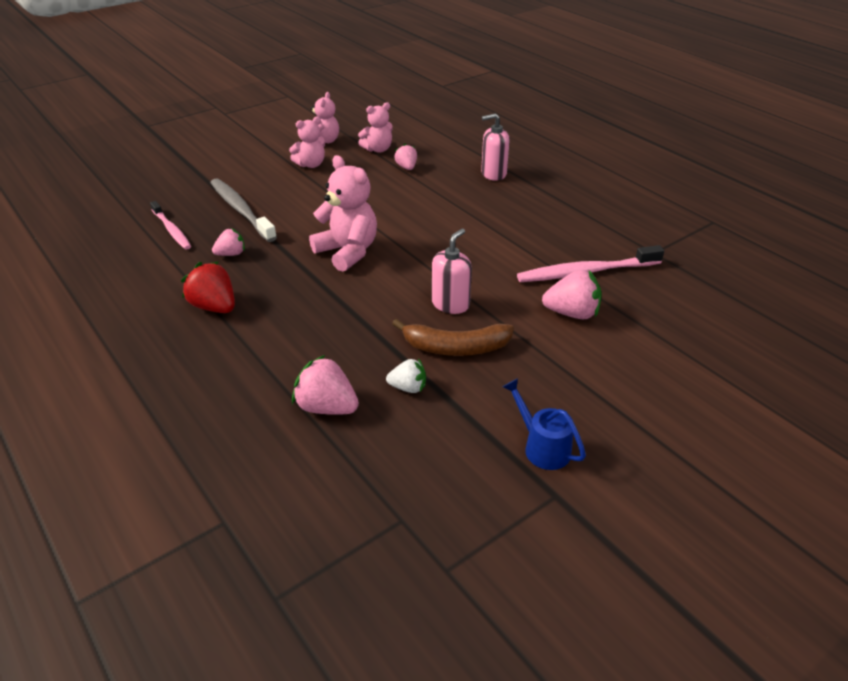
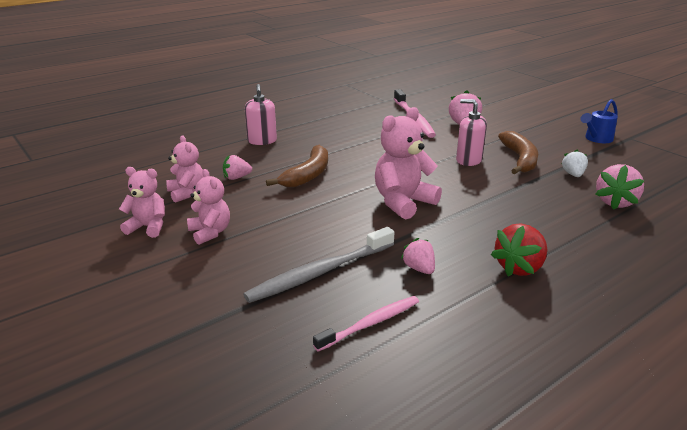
camera: 90 degrees left, 10 degrees down
none -> brown banana [266,145,328,187]

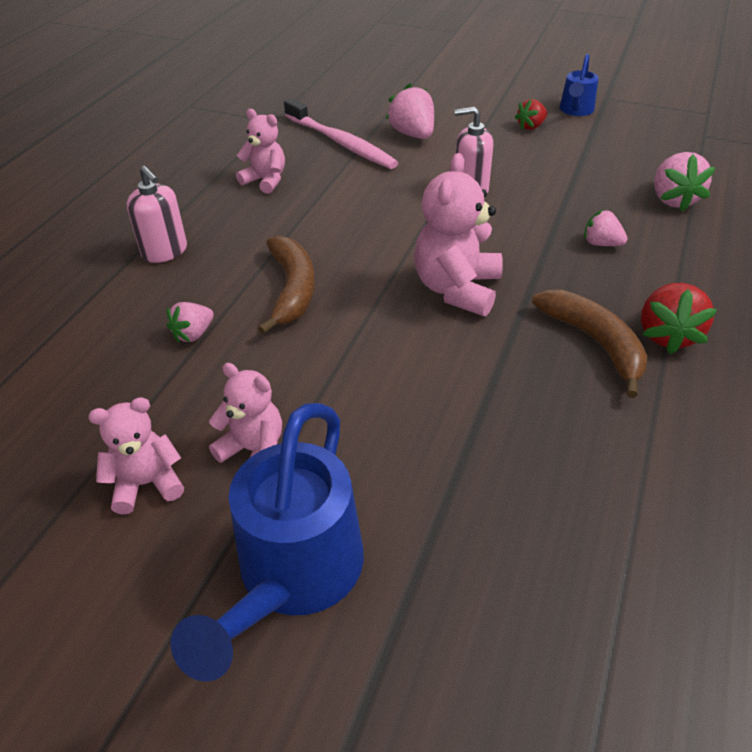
camera: 30 degrees left, 15 degrees up
pink teddy bear [166,135,203,203] -> pink teddy bear moved to [236,109,285,194]
grey toothbrush [243,227,394,303] -> none
pink toothbrush [313,296,419,352] -> none
pink strawberry [401,238,435,274] -> pink strawberry moved to [584,209,628,246]
brown banana [498,131,538,174] -> brown banana moved to [532,290,647,398]
white strawberry [561,149,588,177] -> none
none -> blue watering can [171,403,364,682]
none -> red strawberry [515,99,548,130]

